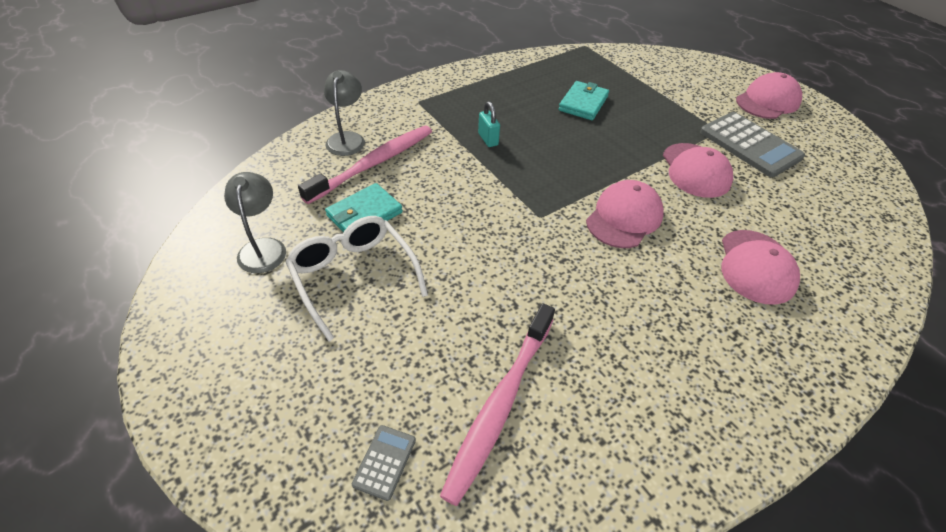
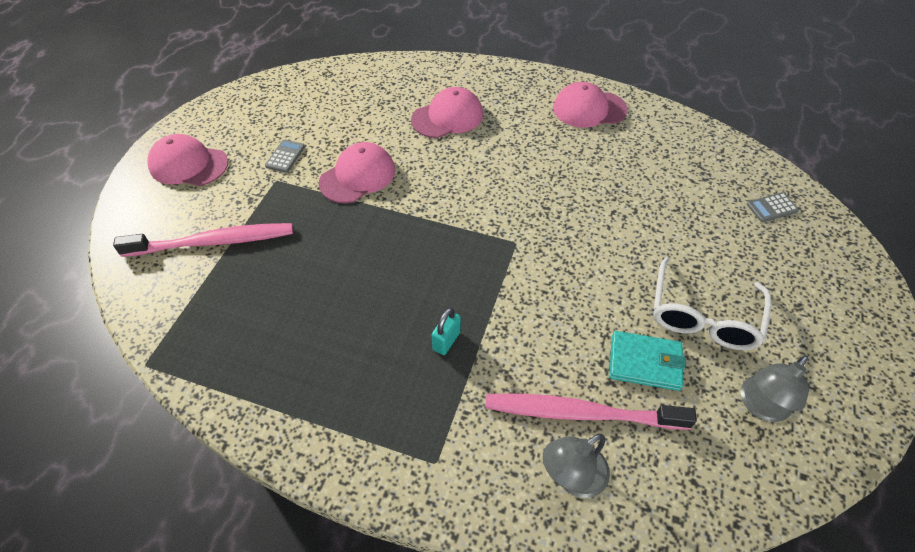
camera: 125 degrees left, 5 degrees up
pink toothbrush [440,304,555,506] -> pink toothbrush moved to [113,223,293,257]
turquoise wallet [558,81,609,120] -> none
pink cap [586,180,664,248] -> pink cap moved to [553,82,628,128]
grey calculator [700,112,805,177] -> grey calculator [265,139,305,173], size x0.46

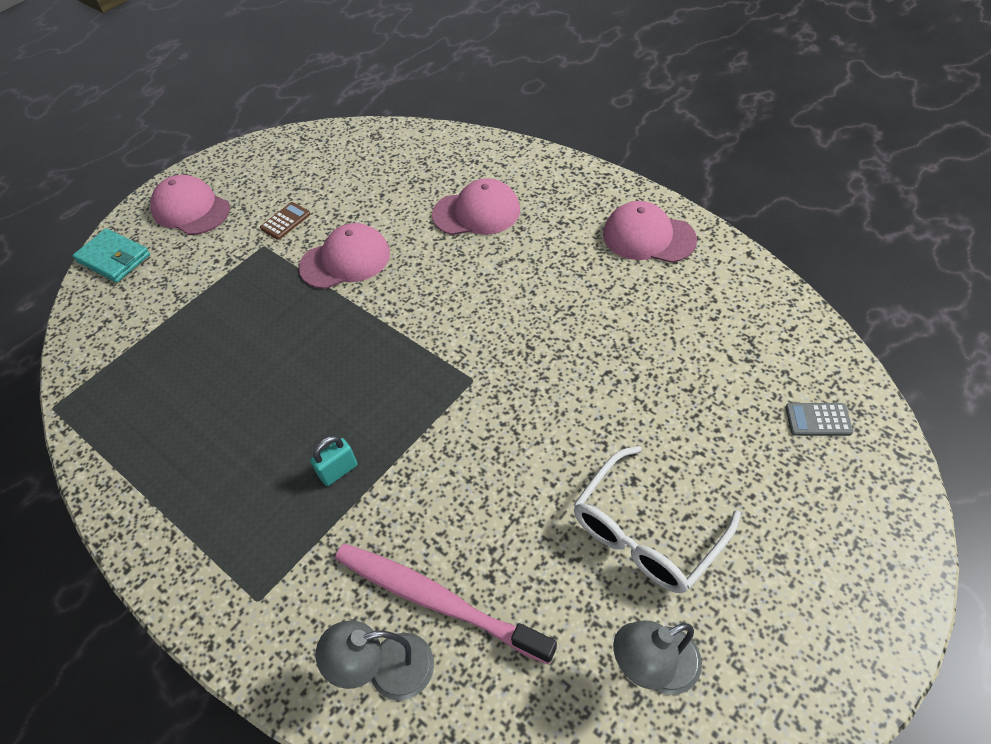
camera: 25 degrees right, 0 degrees up
pink toothbrush [113,223,293,257] -> none
grey calculator [265,139,305,173] -> brown calculator [260,202,310,240]
turquoise wallet [609,331,686,391] -> turquoise wallet moved to [72,228,150,283]

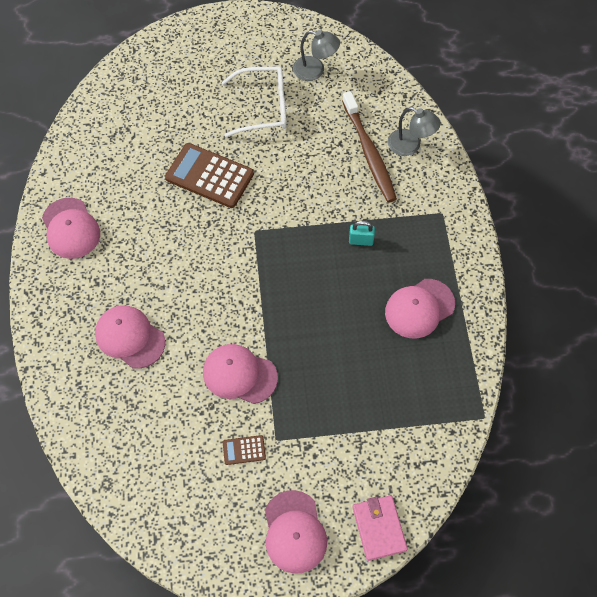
camera: 140 degrees left, 10 degrees up
turquoise wallet [72,228,150,283] -> pink wallet [353,495,408,561]
pink toothbrush [335,544,557,665] -> brown toothbrush [342,91,397,202]
grey calculator [785,403,853,436] -> none
none -> brown calculator [165,143,254,208]
none -> pink cap [385,279,455,339]

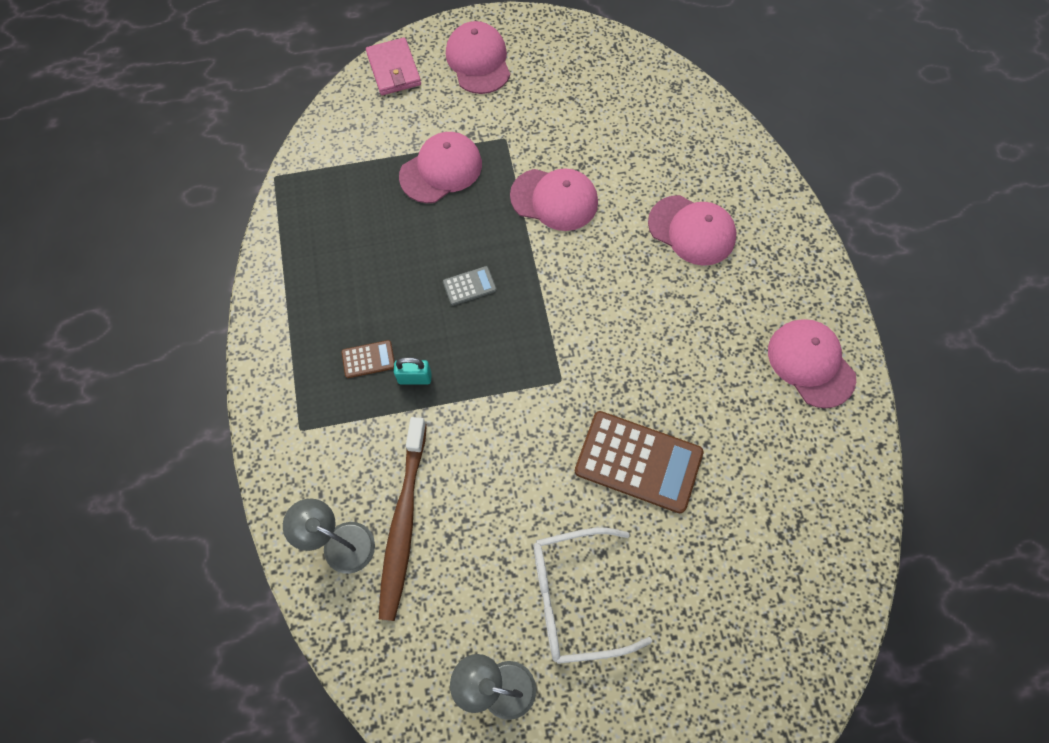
camera: 175 degrees right, 5 degrees up
brown calculator [223,435,266,465] -> brown calculator moved to [342,340,395,378]
brown toothbrush [342,91,397,202] -> brown toothbrush turned 150 degrees counterclockwise [379,417,427,621]
pink cap [385,279,455,339] -> pink cap moved to [399,132,482,203]
none -> grey calculator [443,266,497,306]

